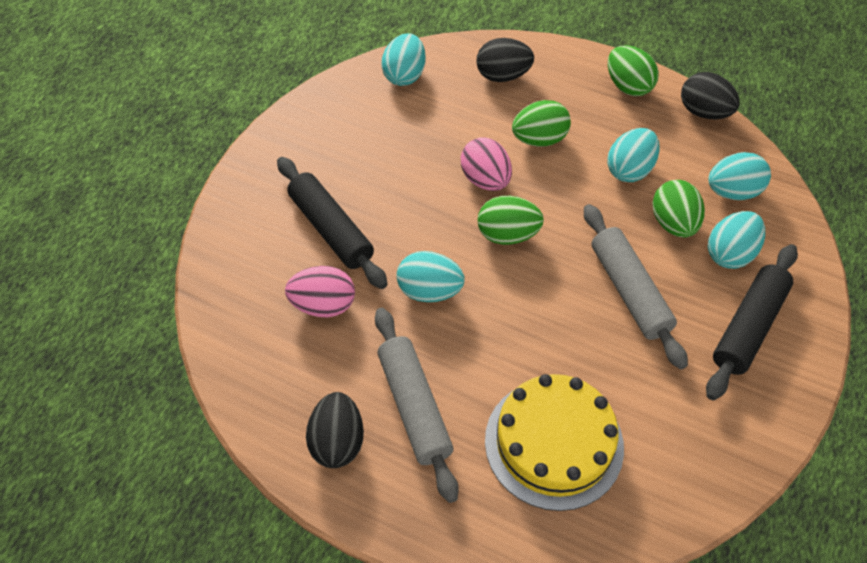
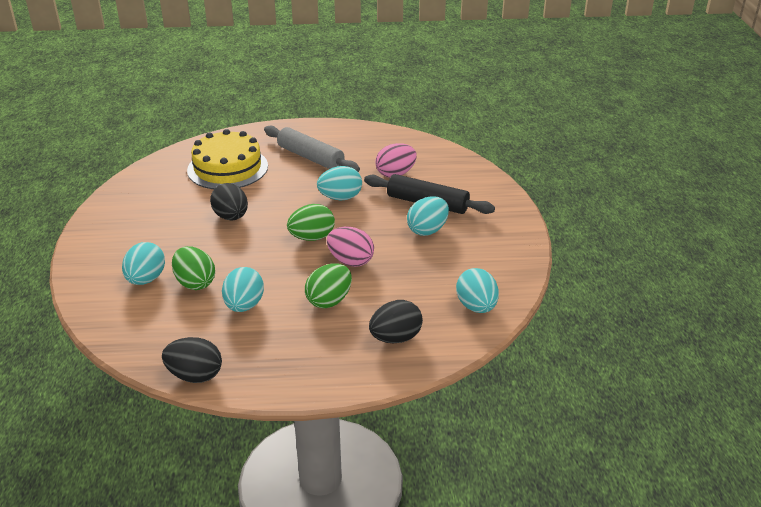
camera: 150 degrees right, 20 degrees down
black egg [306,392,364,468] -> black egg moved to [210,183,248,220]
grey rolling pin [584,204,688,369] -> none
green egg [608,45,659,96] -> none
black rolling pin [706,244,798,400] -> none
turquoise egg [709,152,771,200] -> turquoise egg moved to [407,196,449,236]

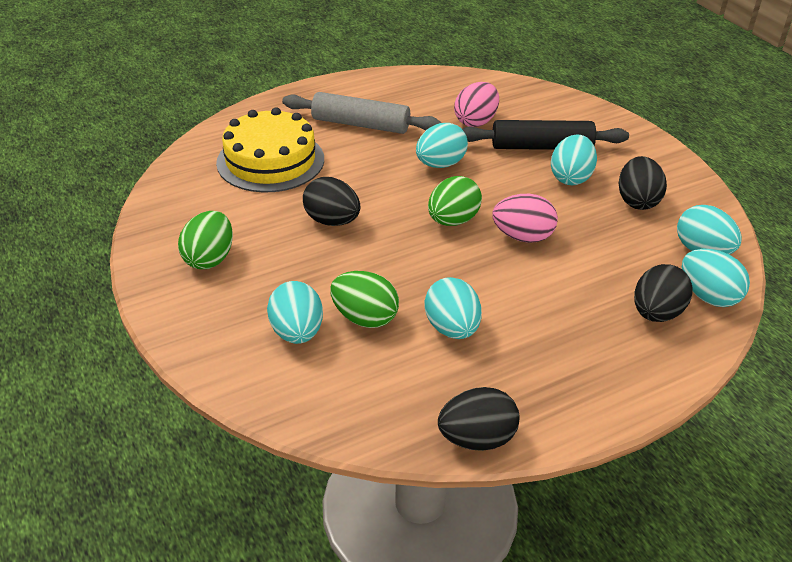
camera: 25 degrees left, 5 degrees up
green egg [305,263,352,308] -> green egg moved to [178,211,233,269]
none -> black egg [619,156,667,210]
none -> turquoise egg [682,249,750,307]

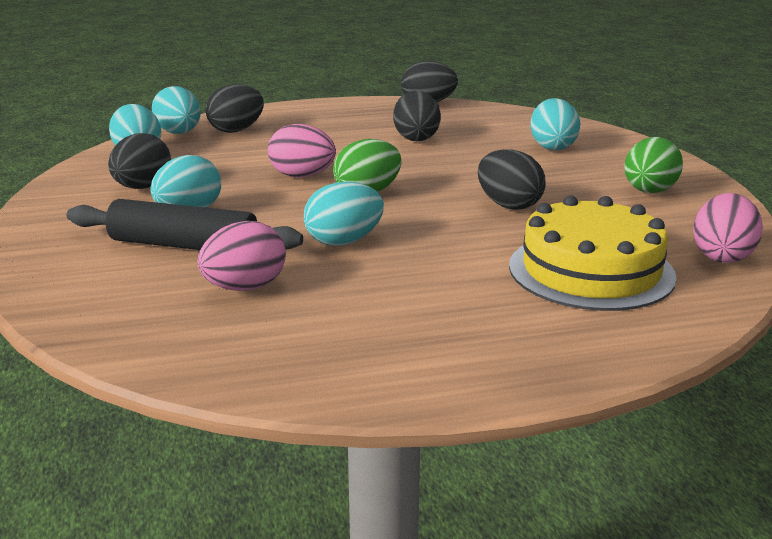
camera: 165 degrees left, 15 degrees down
grey rolling pin [282,92,441,134] -> none
green egg [330,271,399,328] -> none
turquoise egg [425,277,482,339] -> black egg [393,91,441,141]
none -> pink egg [693,193,763,263]

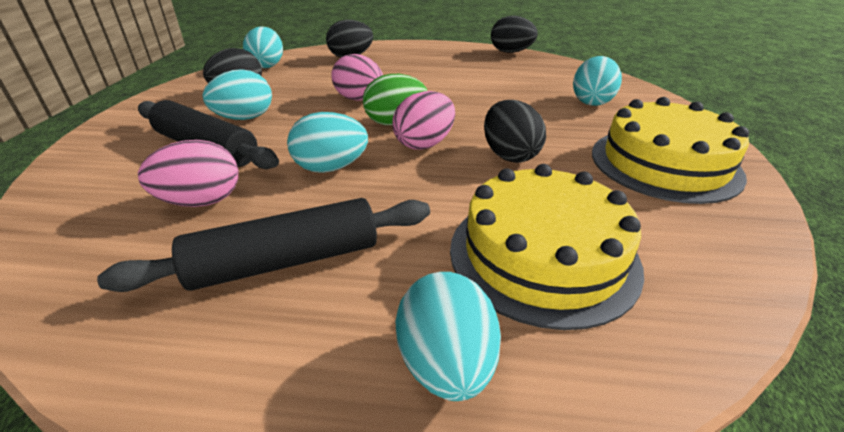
camera: 20 degrees right, 10 degrees up
turquoise egg [152,86,201,134] -> turquoise egg moved to [395,272,501,401]
black egg [393,91,441,141] -> none
green egg [624,137,683,193] -> yellow cake [592,97,749,204]
pink egg [693,193,763,263] -> pink egg moved to [392,91,455,150]
none -> black rolling pin [97,198,430,292]

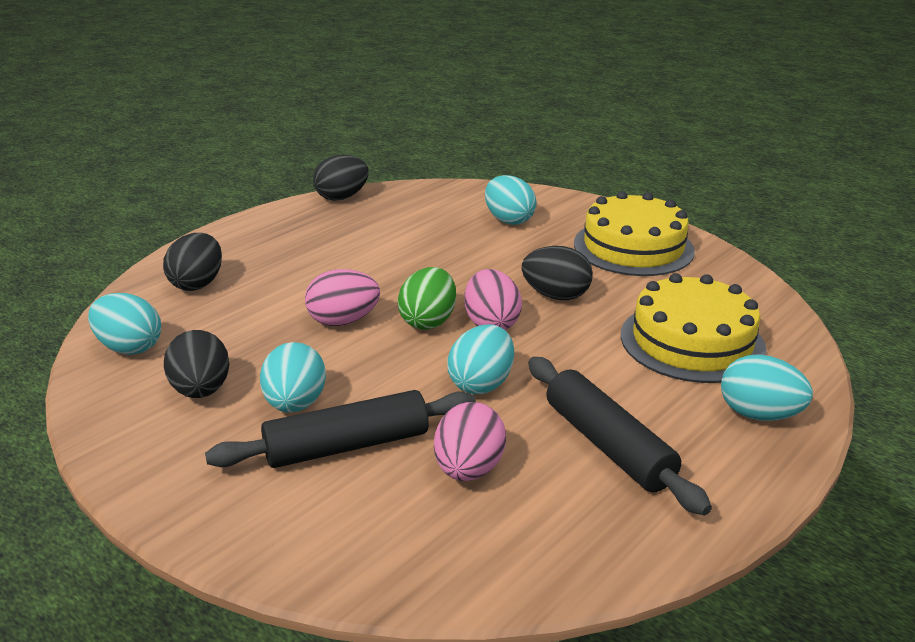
camera: 55 degrees left, 5 degrees down
black rolling pin [97,198,430,292] -> black rolling pin turned 45 degrees counterclockwise [528,357,712,516]

